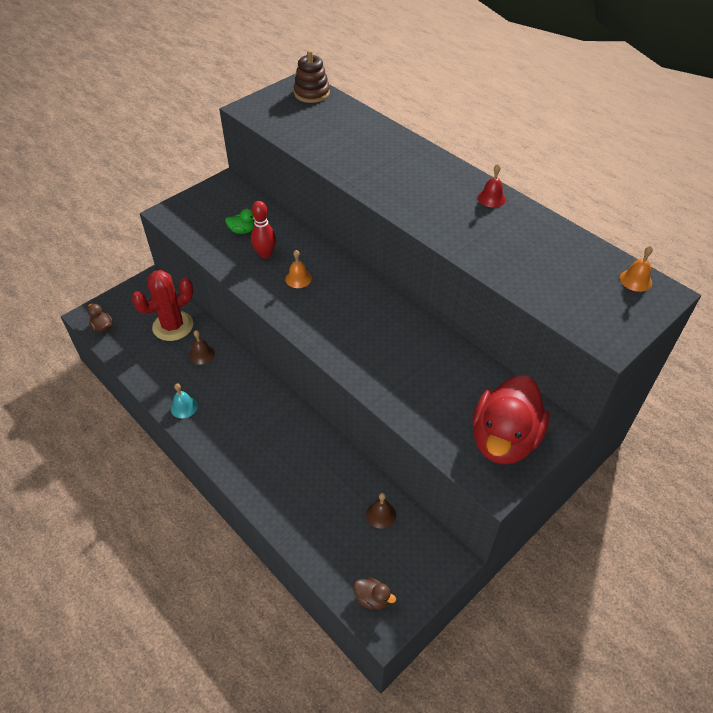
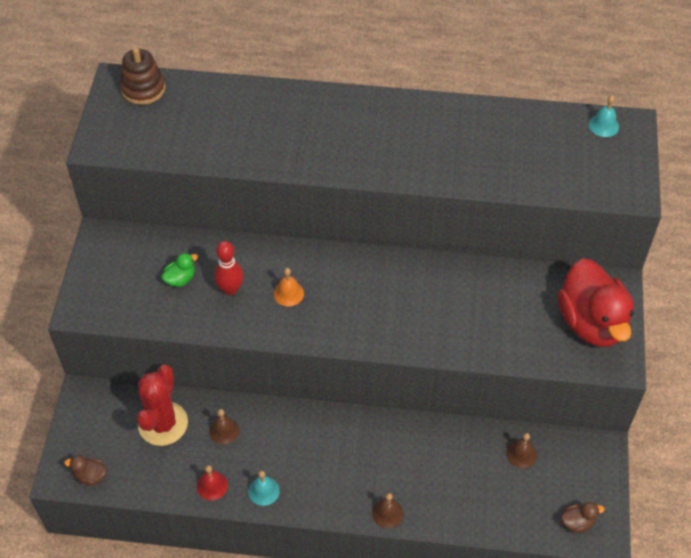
camera: 40 degrees left, 5 degrees up
red bell [478,164,506,207] -> red bell moved to [197,465,228,500]
orange bell [620,246,653,292] -> turquoise bell [589,95,619,137]
none -> brown bell [372,493,404,528]

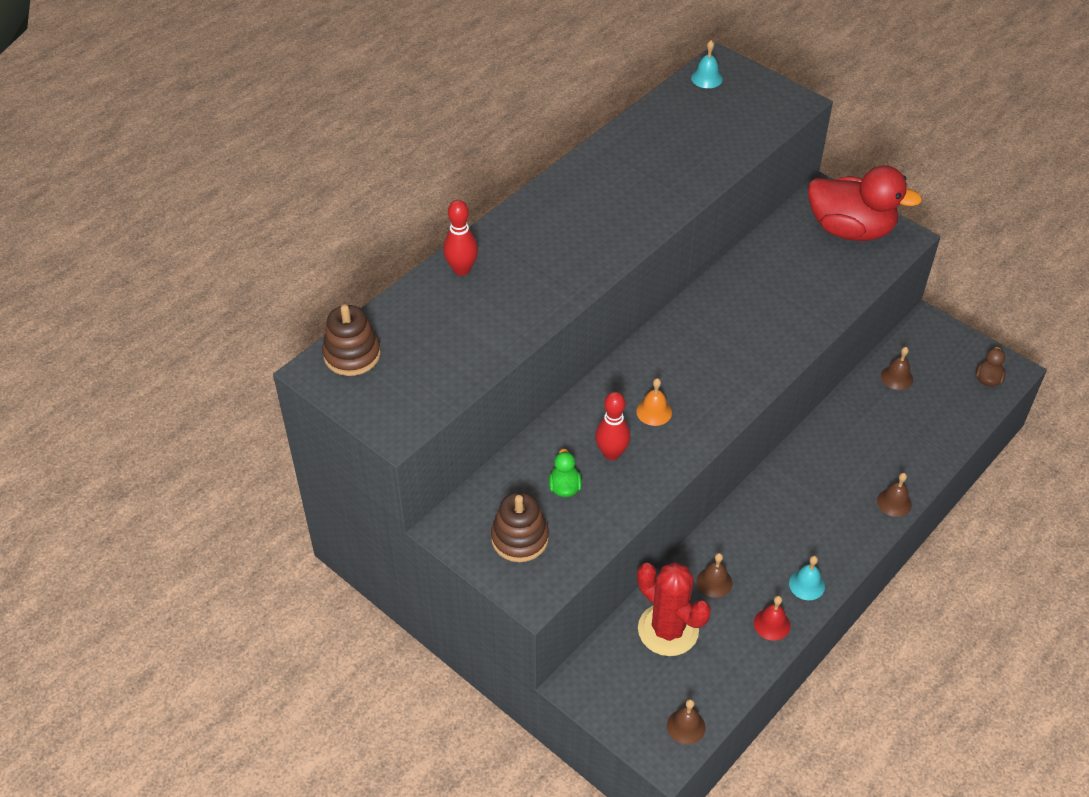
camera: 55 degrees left, 5 degrees down
brown duck [64,455,107,486] -> brown bell [667,699,705,745]
none -> red bowling pin [443,200,478,276]
none -> brown stacking toy [491,492,549,562]

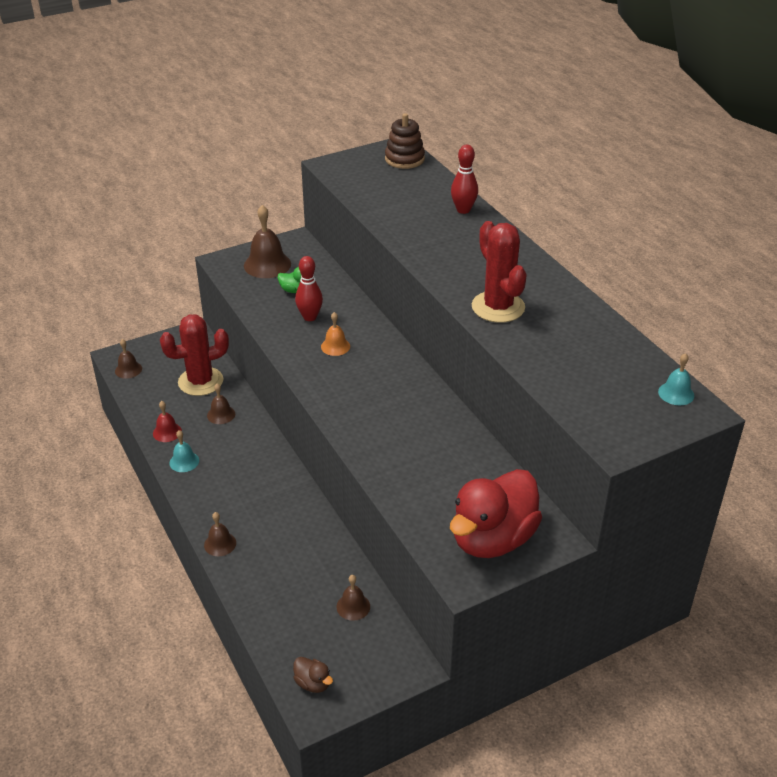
camera: 110 degrees right, 10 degrees down
brown stacking toy [491,492,549,562] -> brown bell [244,205,291,278]
none -> red cactus [472,221,527,323]

